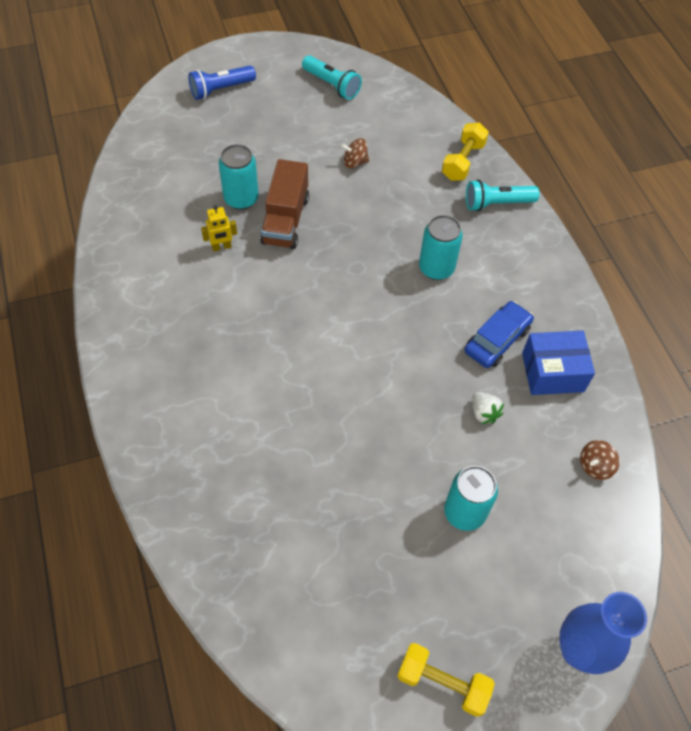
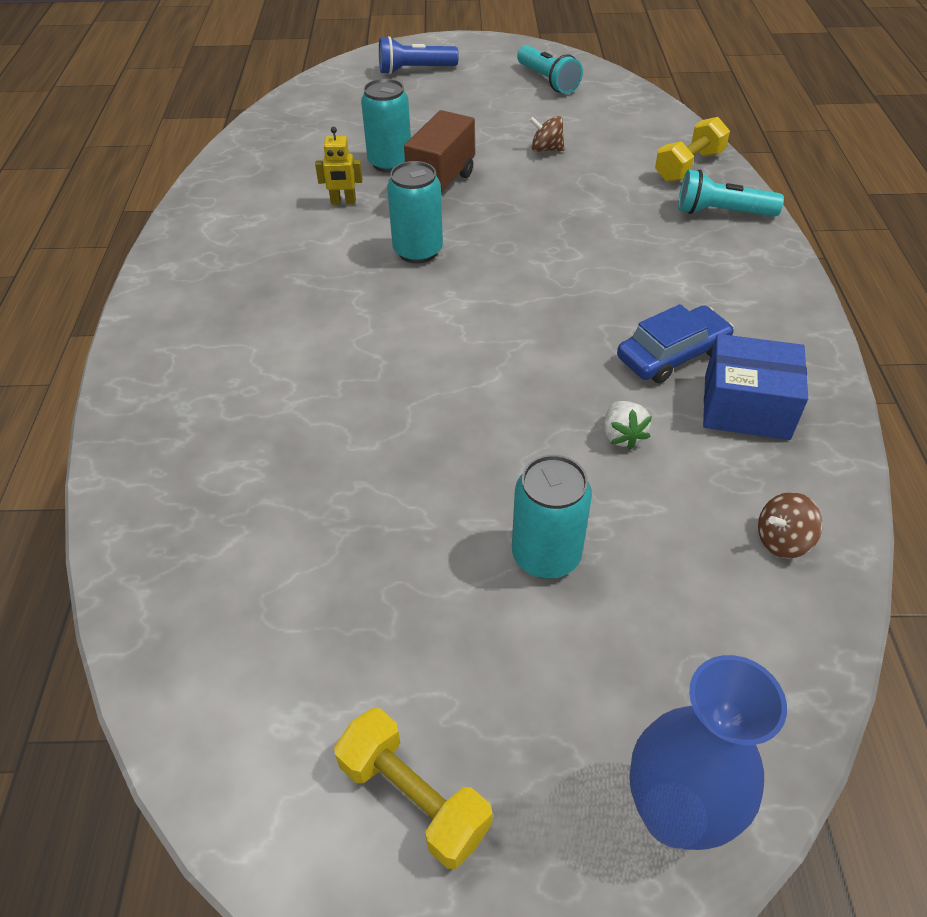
camera: 20 degrees right, 10 degrees down
turquoise can [419,215,463,280] -> turquoise can moved to [387,161,443,264]

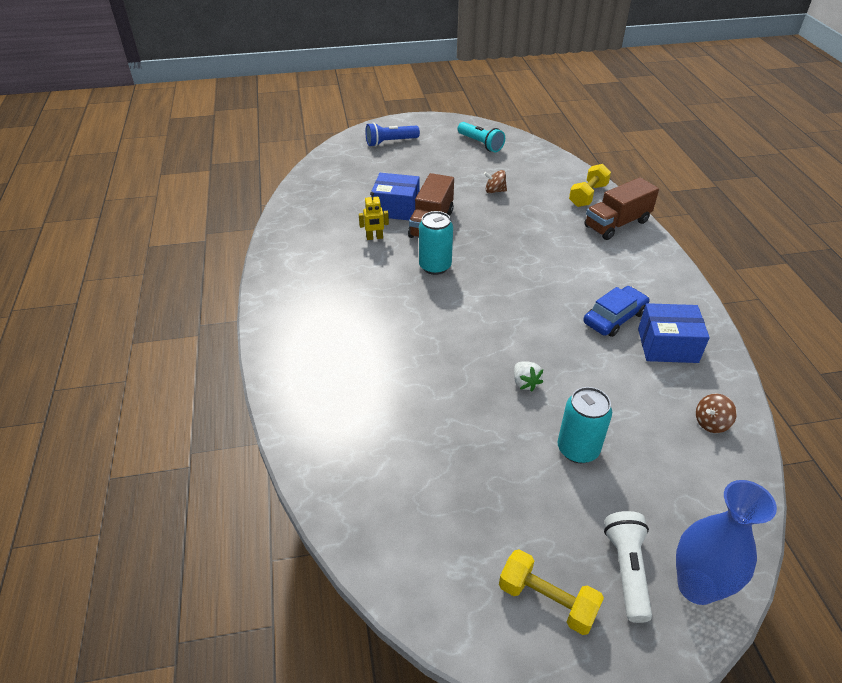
camera: 10 degrees left, 5 degrees down
turquoise can [361,79,411,173] -> blue box [371,173,420,220]
white strawberry [604,401,652,450] -> white strawberry moved to [514,361,543,392]
turquoise flashlight [678,169,784,217] -> brown truck [584,177,659,240]
none -> white flashlight [604,511,652,623]

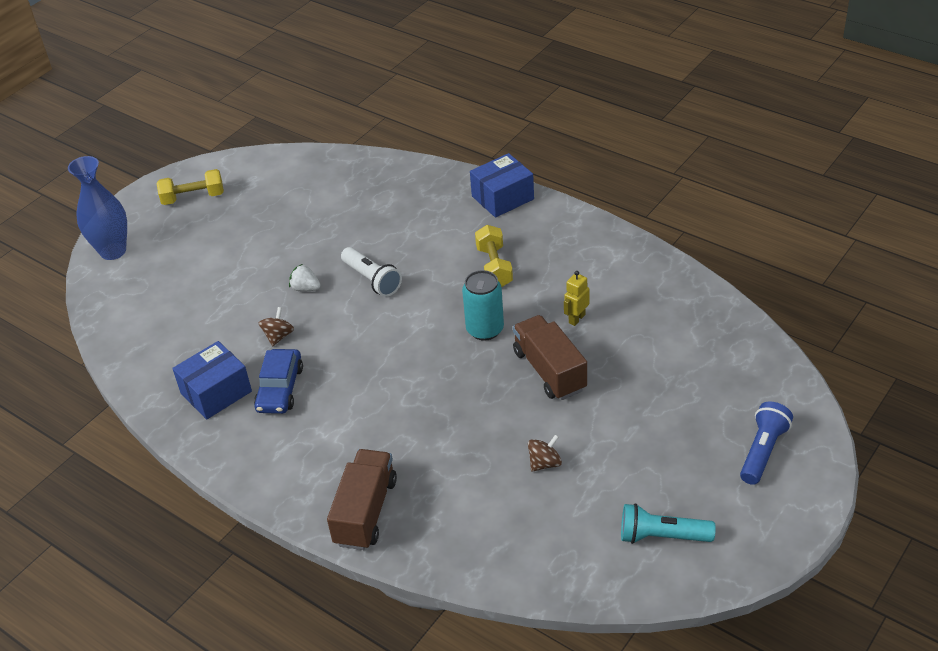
camera: 140 degrees right, 0 degrees up
blue box [371,173,420,220] -> blue box moved to [470,153,534,218]
turquoise can [558,387,612,463] -> none
yellow dumbbell [569,164,611,207] -> yellow dumbbell moved to [475,225,513,287]
white flashlight [604,511,652,623] -> white flashlight moved to [341,247,402,297]
brown spinning top [696,394,737,433] -> brown spinning top moved to [259,307,294,346]

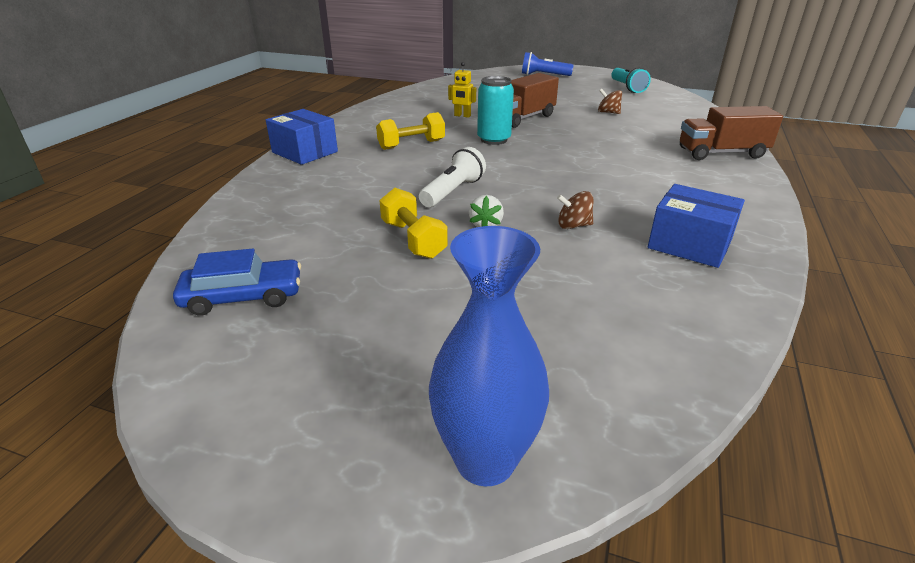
camera: 110 degrees left, 10 degrees down
yellow dumbbell [156,169,224,205] -> yellow dumbbell moved to [379,188,448,259]
blue car [254,349,303,414] -> blue car moved to [173,249,301,316]

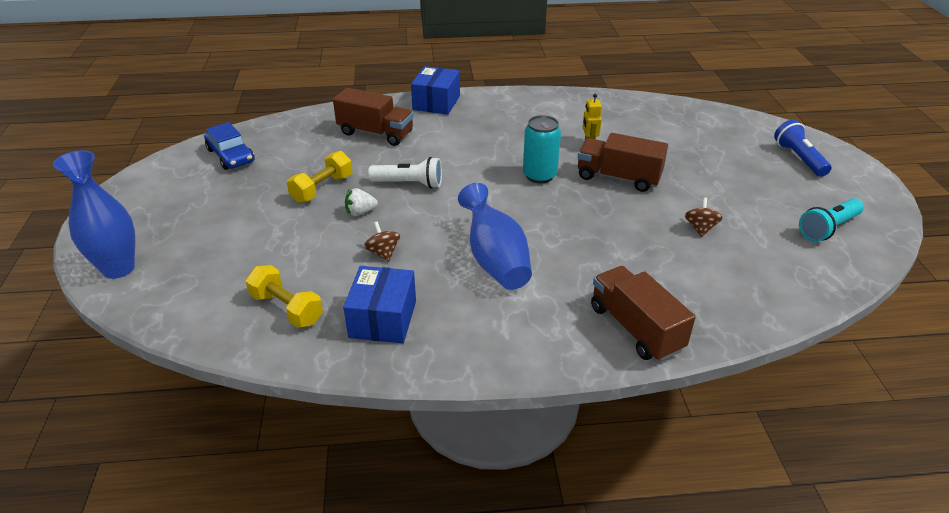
camera: 65 degrees right, 5 degrees up
yellow dumbbell [376,112,445,150] -> yellow dumbbell moved to [246,265,323,328]
none -> brown truck [333,88,414,146]
none -> blue vase [458,183,532,290]

